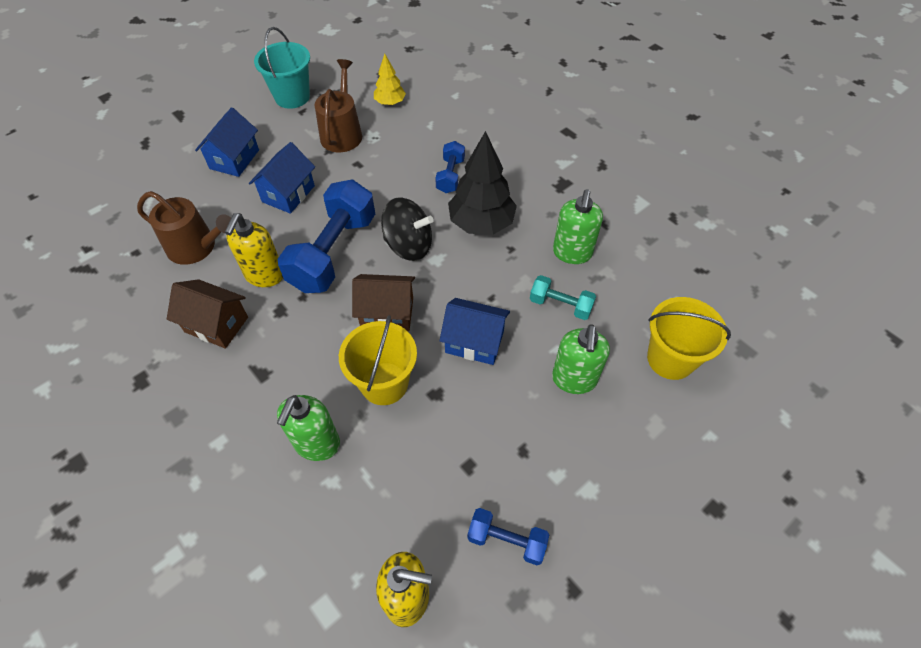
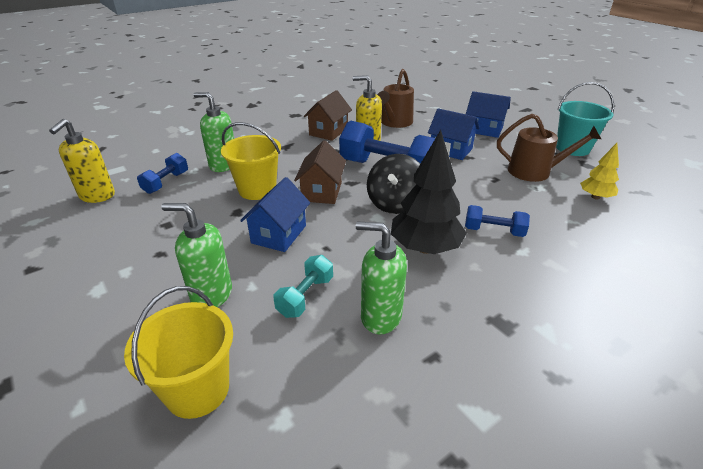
camera: 95 degrees right, 20 degrees down
blue dumbbell [467,508,550,565] -> blue dumbbell moved to [137,153,188,194]

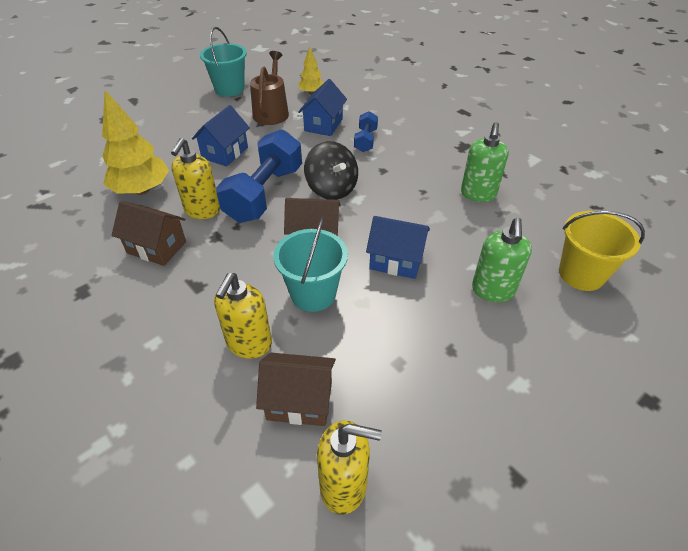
camera: 95 degrees left, 10 degrees up
blue dumbbell [137,153,188,194] -> brown house [256,353,336,426]
green soap dispenser [194,92,234,172] -> yellow soap dispenser [214,273,272,359]
yellow bucket [221,122,281,200] -> turquoise bucket [273,217,348,312]
turquoise dumbbell [274,255,333,318] -> none
black spinning top [367,154,420,214] -> black spinning top turned 45 degrees clockwise [304,141,358,200]
brown watering can [377,69,414,128] -> yellow tree [102,90,169,195]
black tree [391,130,467,254] -> none
blue house [466,91,511,138] -> blue house moved to [298,79,347,136]

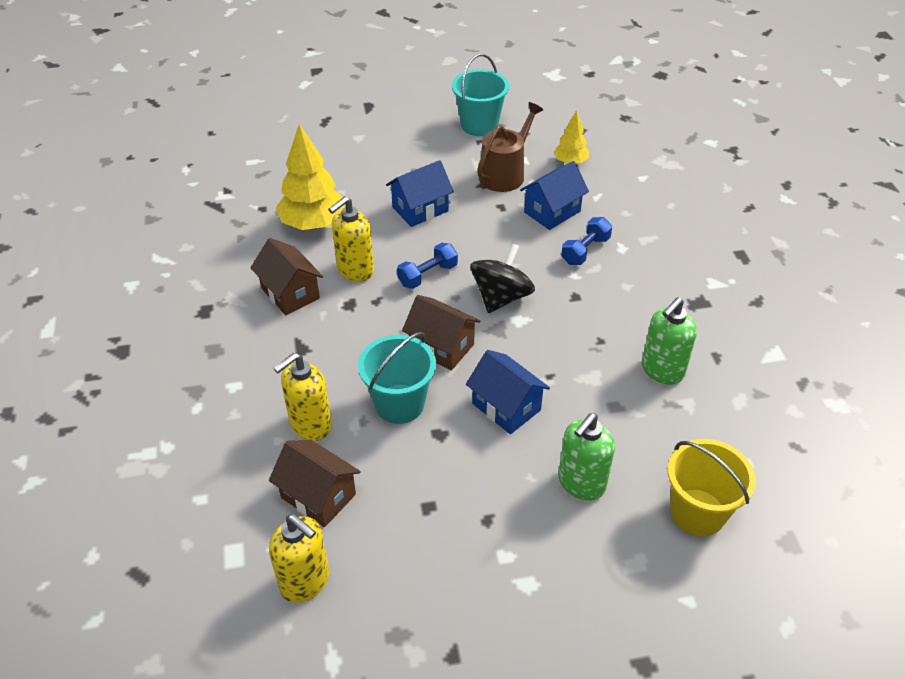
camera: 30 degrees right, 0 degrees up
blue dumbbell [216,129,302,223] -> blue dumbbell [397,243,458,289], size x0.50
black spinning top [304,141,358,200] -> black spinning top turned 150 degrees counterclockwise [471,243,535,313]

